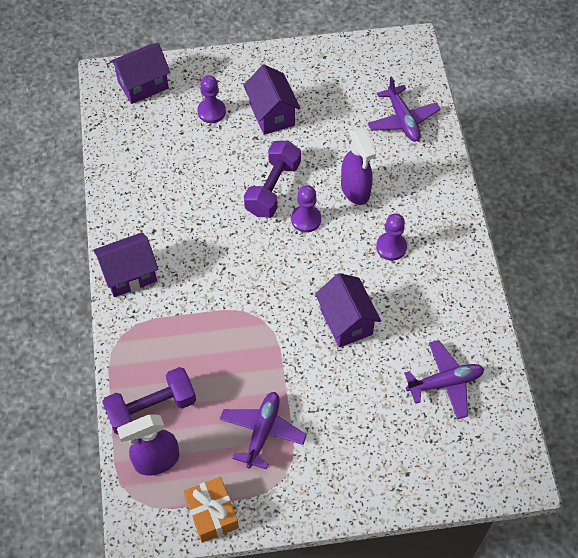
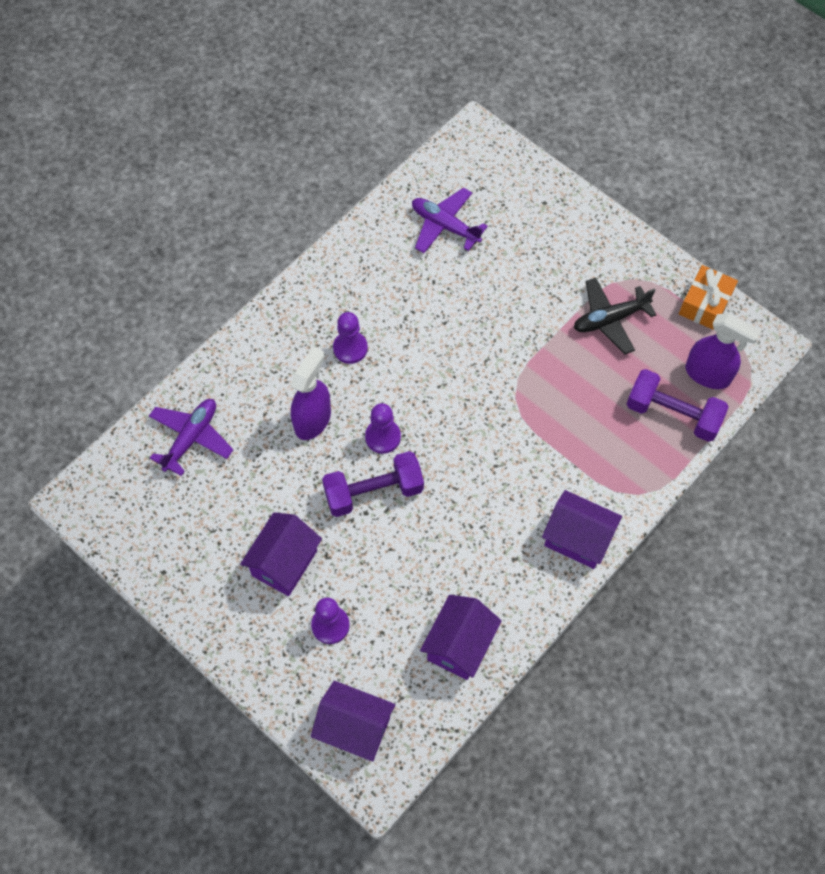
camera: 130 degrees left, 5 degrees up
purple plane [220,392,307,469] -> black plane [574,278,656,354]
purple house [315,273,381,347] -> purple house moved to [420,595,502,680]

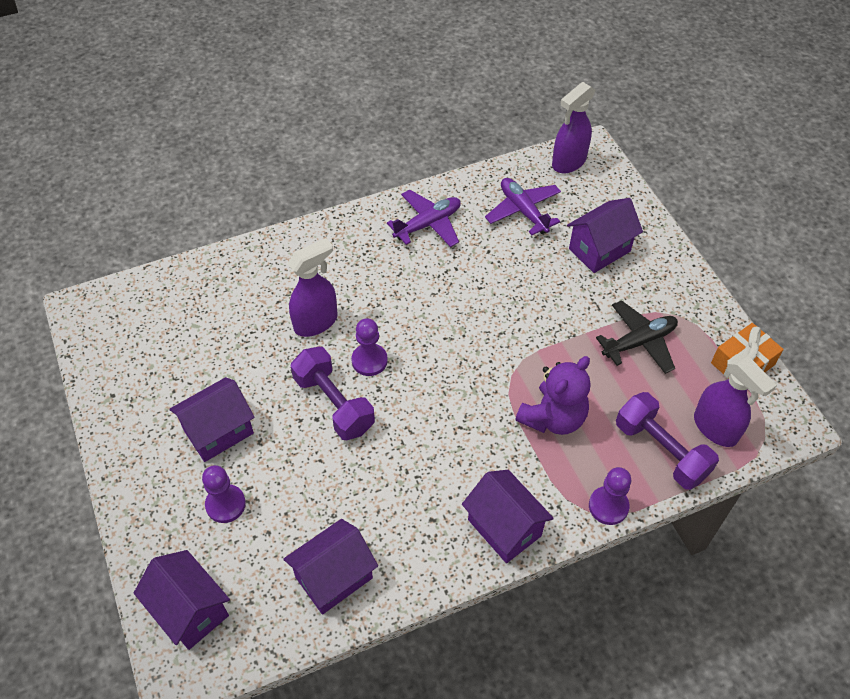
camera: 25 degrees right, 10 degrees down
purple plane [149,399,233,476] -> purple plane moved to [387,190,461,247]
purple dumbbell [322,451,424,517] -> purple dumbbell turned 45 degrees clockwise [291,347,375,440]
purple pawn [333,312,368,364] -> purple pawn moved to [589,467,631,525]
black plane [574,278,656,354] -> black plane turned 150 degrees clockwise [596,300,678,374]
none -> purple teddy bear [515,356,590,435]
none -> purple spray bottle [552,82,595,173]
none -> purple house [567,198,643,273]

